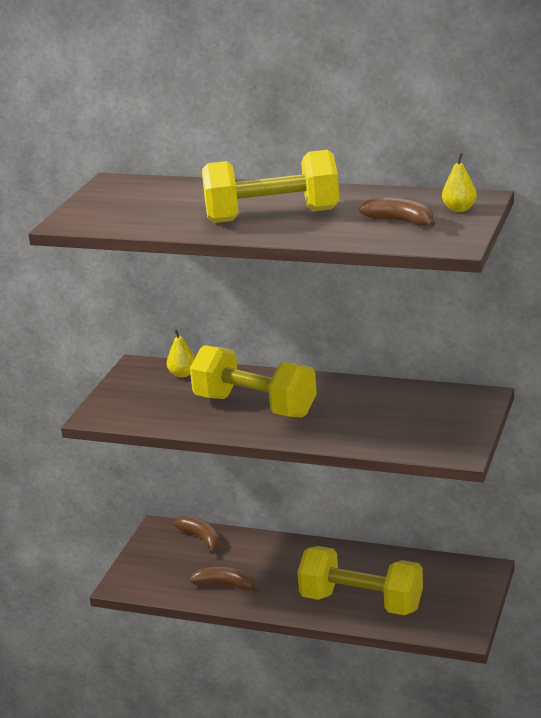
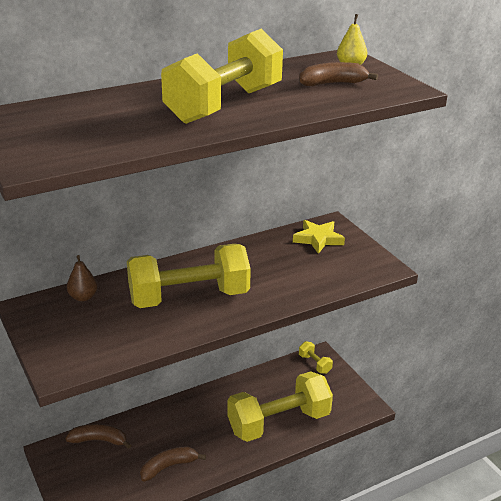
camera: 50 degrees left, 5 degrees up
yellow pear [167,329,195,378] -> brown pear [67,255,98,301]
none -> yellow star [293,220,345,254]
none -> yellow dumbbell [299,341,333,374]

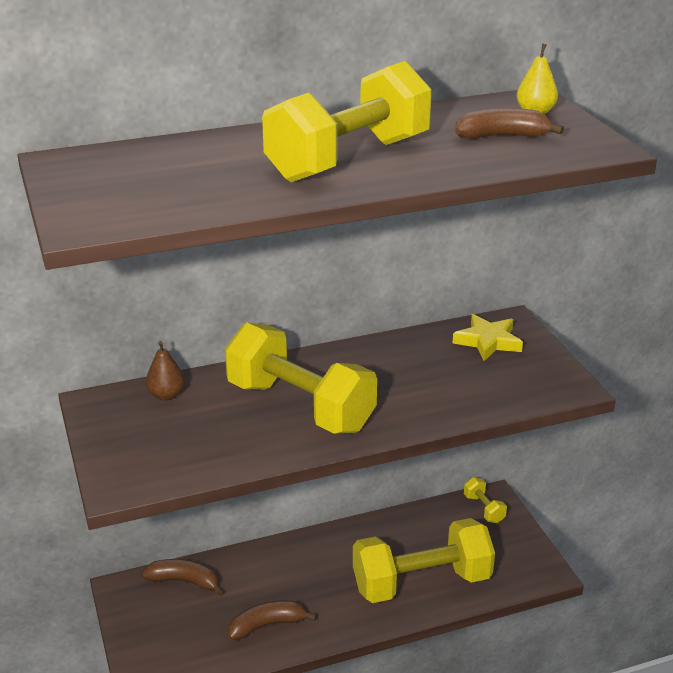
camera: 10 degrees right, 0 degrees up
yellow dumbbell [127,244,251,308] -> yellow dumbbell turned 45 degrees clockwise [225,322,377,434]

